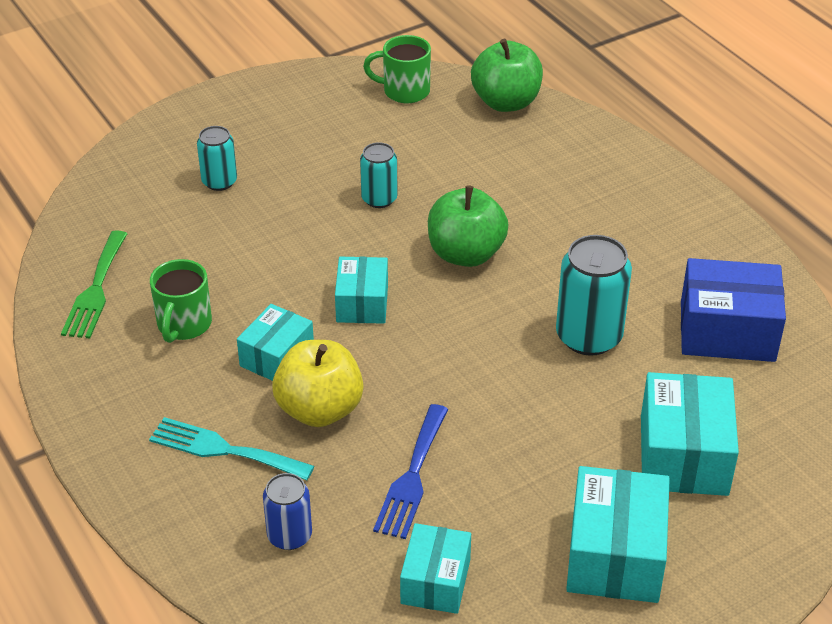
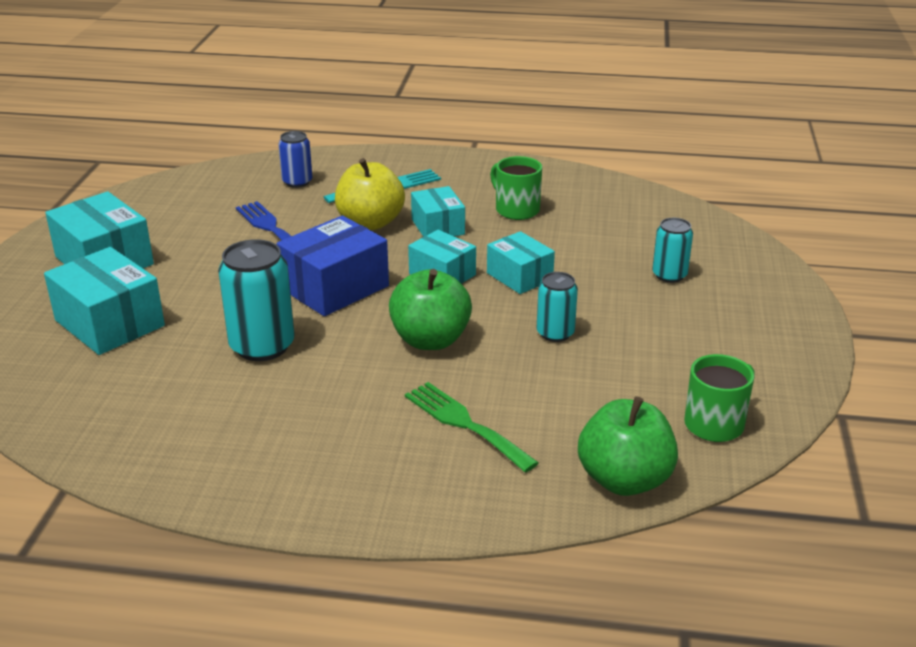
camera: 130 degrees right, 10 degrees down
green fork [61,230,127,339] -> green fork moved to [405,382,539,473]
turquoise box [400,523,471,614] -> turquoise box moved to [487,231,555,294]
blue box [681,258,786,362] -> blue box moved to [277,215,389,316]

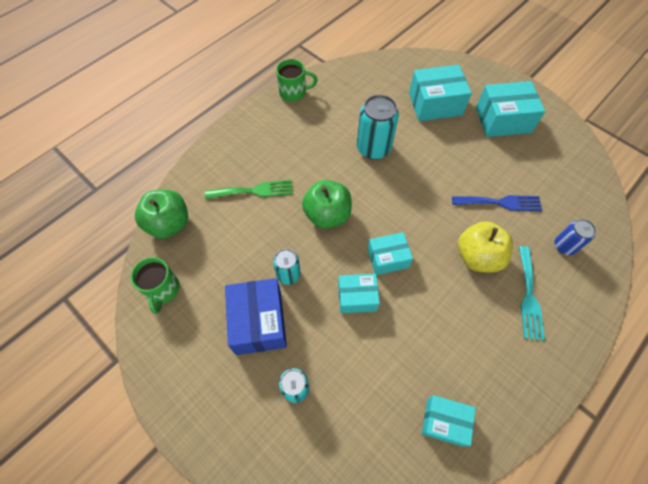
camera: 125 degrees right, 30 degrees up
blue box [277,215,389,316] -> blue box moved to [225,278,287,355]
turquoise box [411,186,465,237] -> turquoise box moved to [422,395,476,447]
green mug [490,156,542,220] -> green mug moved to [276,59,318,102]

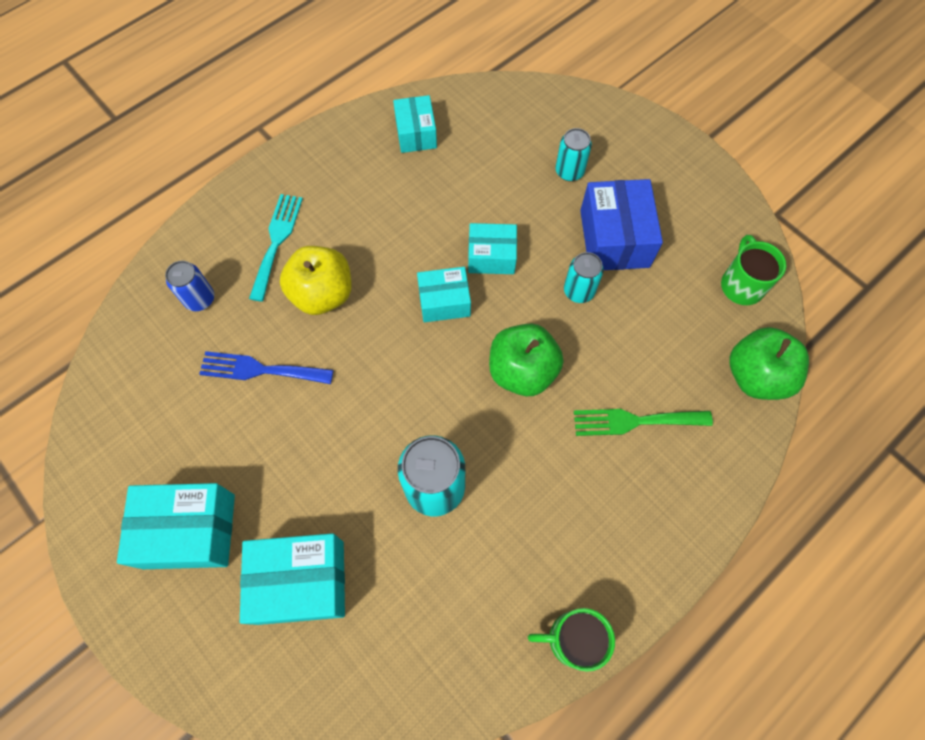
camera: 175 degrees left, 5 degrees up
turquoise box [422,395,476,447] -> turquoise box turned 60 degrees clockwise [393,95,437,153]

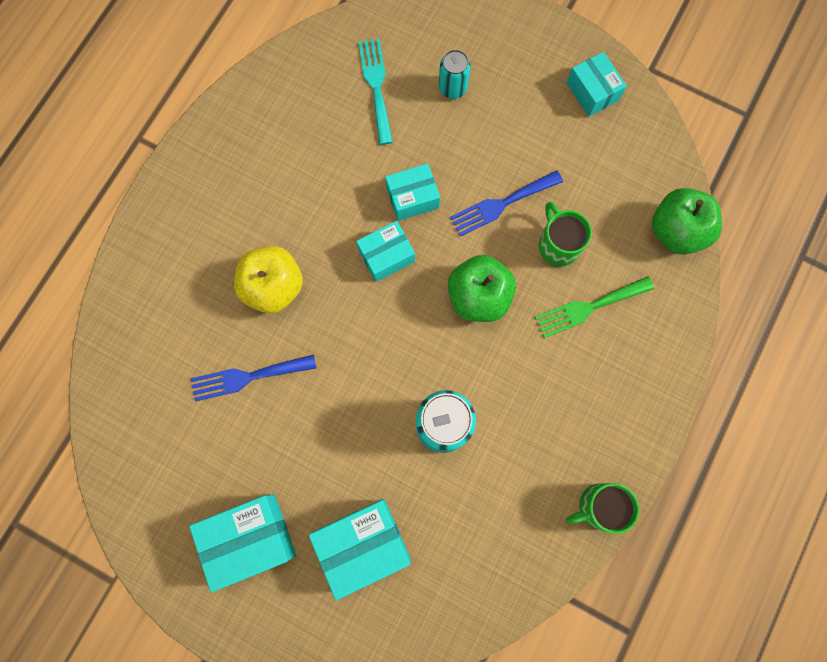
camera: 20 degrees left, 10 degrees up
blue can [165,261,214,311] -> none
turquoise fork [249,194,303,302] -> turquoise fork moved to [358,39,393,145]
turquoise box [393,95,437,153] -> turquoise box moved to [567,52,627,116]
turquoise can [564,252,604,303] -> blue fork [450,170,563,237]
blue box [580,179,663,270] -> none
green mug [721,235,786,305] -> green mug moved to [539,202,592,267]

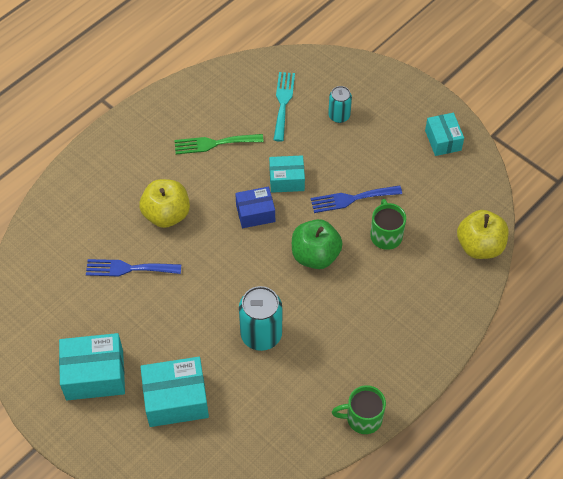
camera: 15 degrees right, 20 degrees down
turquoise box [356,221,415,282] -> blue box [235,187,275,228]
green fork [535,277,654,338] -> green fork moved to [174,134,264,154]
green apple [652,188,722,255] -> yellow apple [457,210,508,259]

